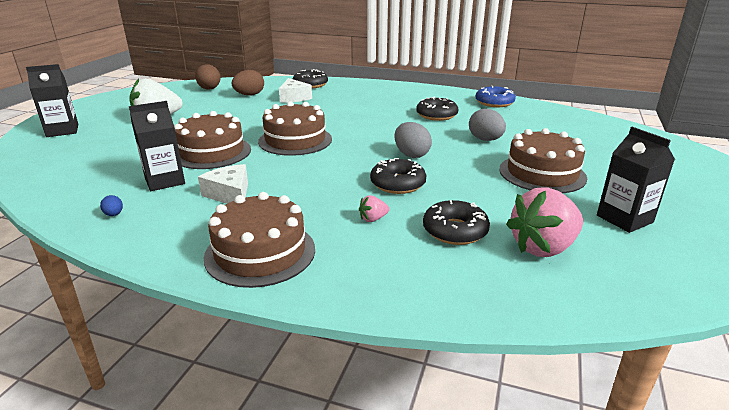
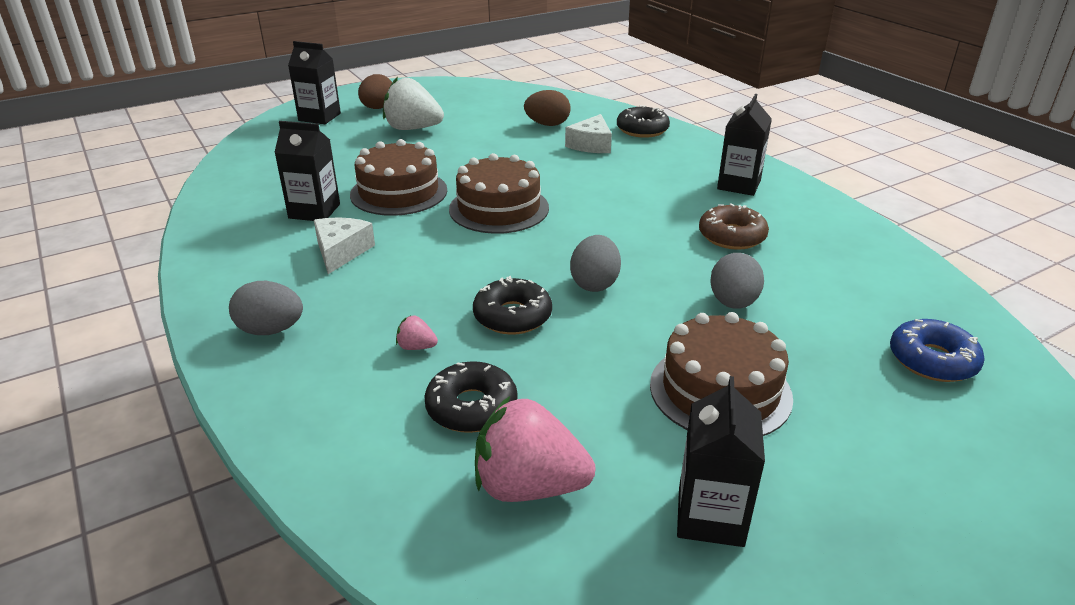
camera: 40 degrees right, 5 degrees up
blue egg [100,195,123,216] -> none
brown egg [195,64,221,90] -> brown egg moved to [358,74,392,109]
brown cake [203,192,315,288] -> grey egg [229,281,303,335]
black donut [416,97,458,121] -> brown donut [699,204,769,250]
blue donut [475,86,516,107] -> blue donut moved to [890,319,985,382]
none -> black carton [717,94,772,196]

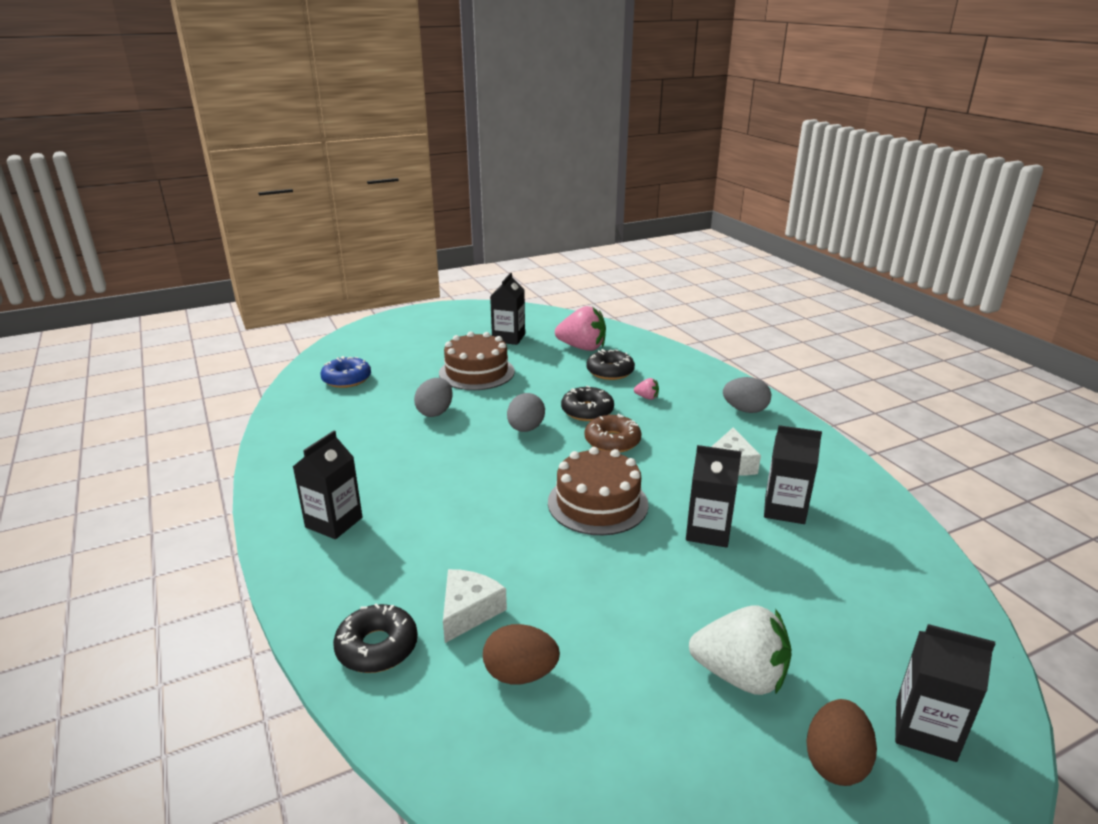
camera: 175 degrees left, 5 degrees down
brown cake [350,139,447,216] -> black carton [686,445,742,548]
brown donut [699,204,769,250] -> brown donut moved to [585,414,642,453]

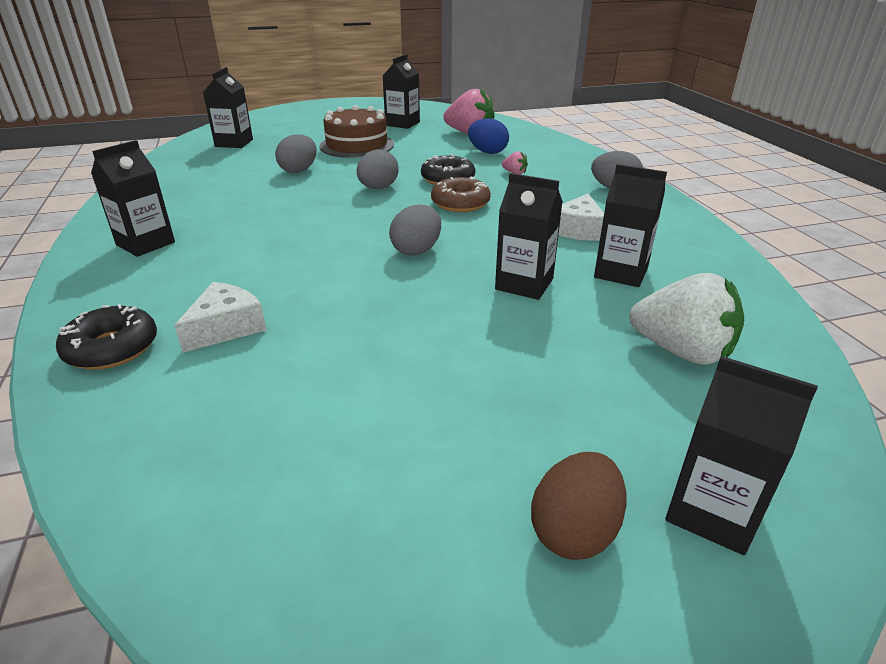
camera: 10 degrees right, 5 degrees up
blue donut [321,356,371,388] -> black carton [203,67,253,148]
brown egg [483,624,560,684] -> none
brown cake [548,447,649,535] -> grey egg [389,204,441,256]
black donut [586,349,635,380] -> blue egg [468,118,509,154]
white strawberry [689,605,792,695] -> white strawberry moved to [630,273,744,365]

